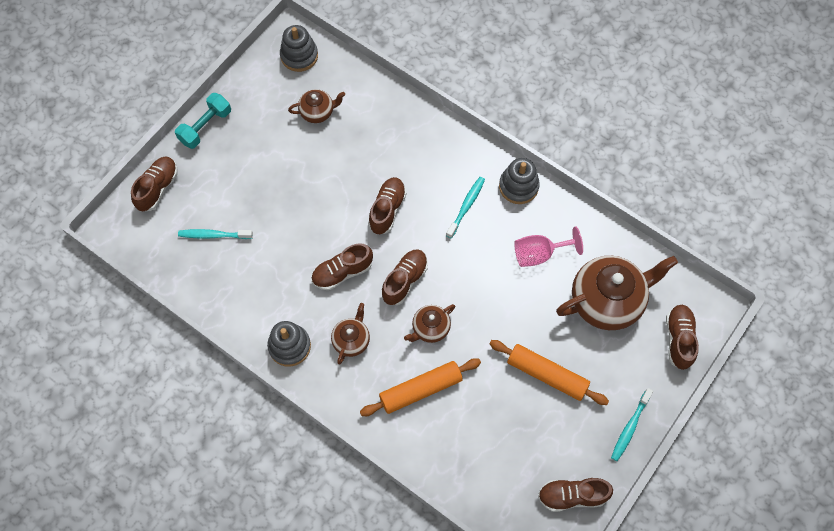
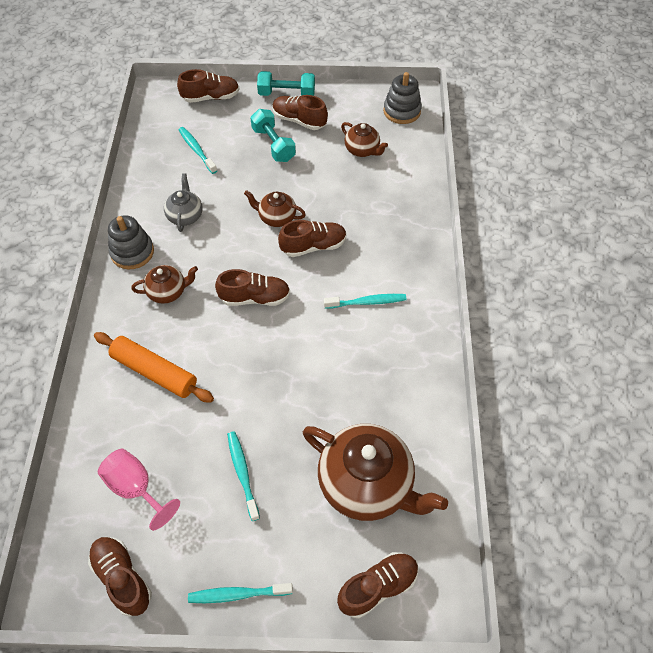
camera: 55 degrees right, 10 degrees down
brown shoe [311,243,373,290] -> brown shoe moved to [272,95,328,130]
brown teapot [404,304,455,343] -> brown teapot moved to [244,190,306,227]
orange rolling pin [490,340,609,405] -> turquoise toothbrush [227,431,260,521]
grey stacking toy [499,158,540,204] -> none
pink goblet [514,226,583,267] -> pink goblet moved to [98,449,180,531]
none -> grey teapot [164,173,202,232]
none -> turquoise dumbbell [250,109,296,162]

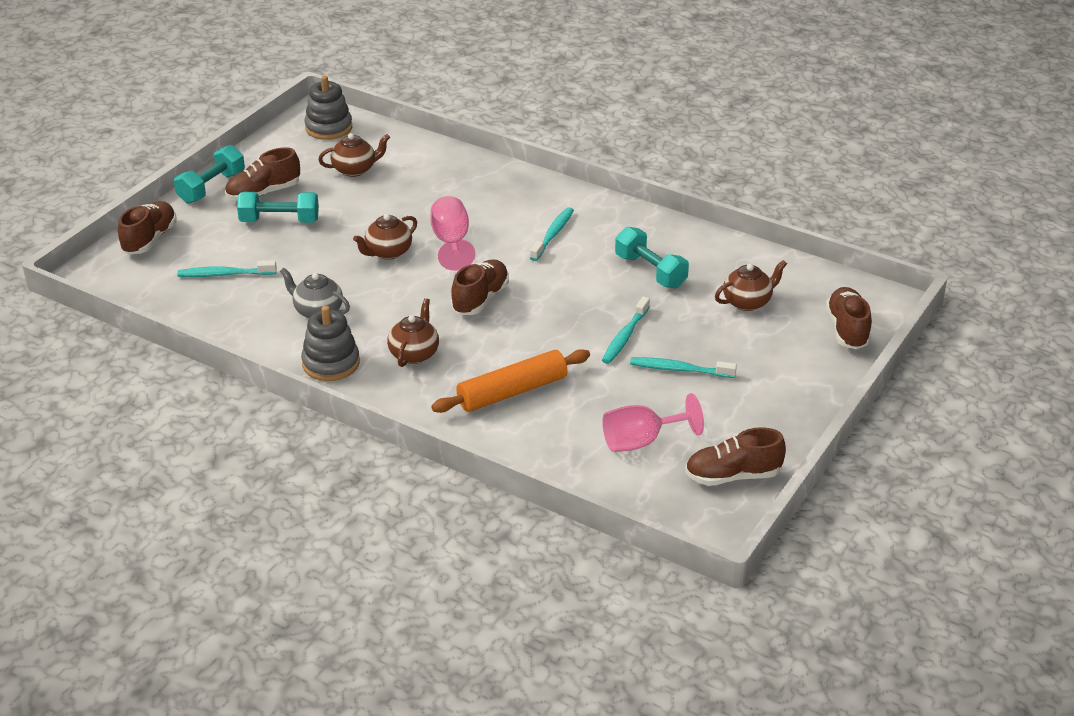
camera: 60 degrees left, 20 degrees down
turquoise toothbrush [188,583,293,603] -> turquoise toothbrush moved to [602,296,650,364]
brown shoe [278,220,347,257] -> pink goblet [430,196,475,271]
brown teapot [303,424,448,521] -> brown teapot [715,260,787,311], size x0.50
none -> turquoise dumbbell [615,227,689,288]

